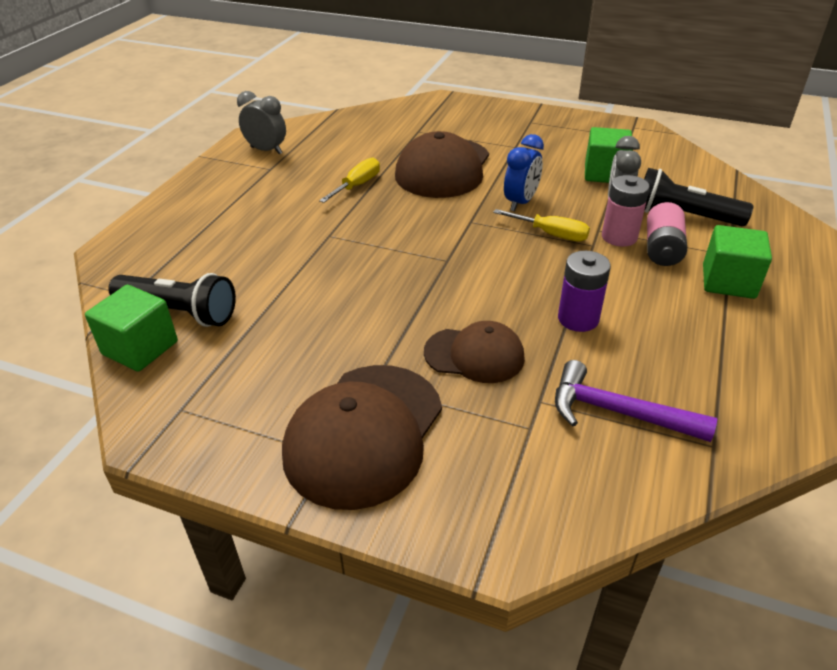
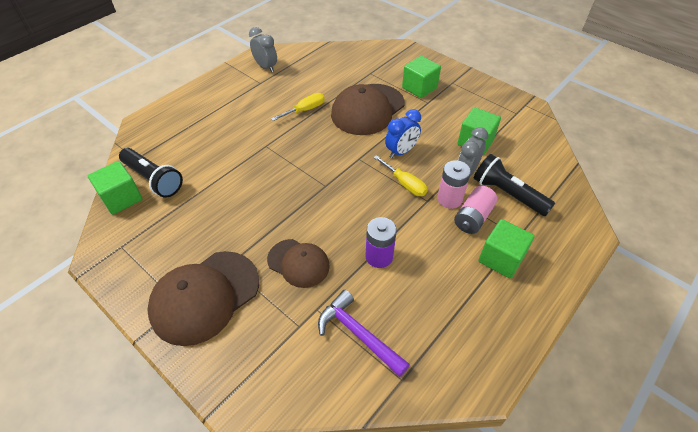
camera: 20 degrees right, 10 degrees up
none -> green cube [402,56,441,98]

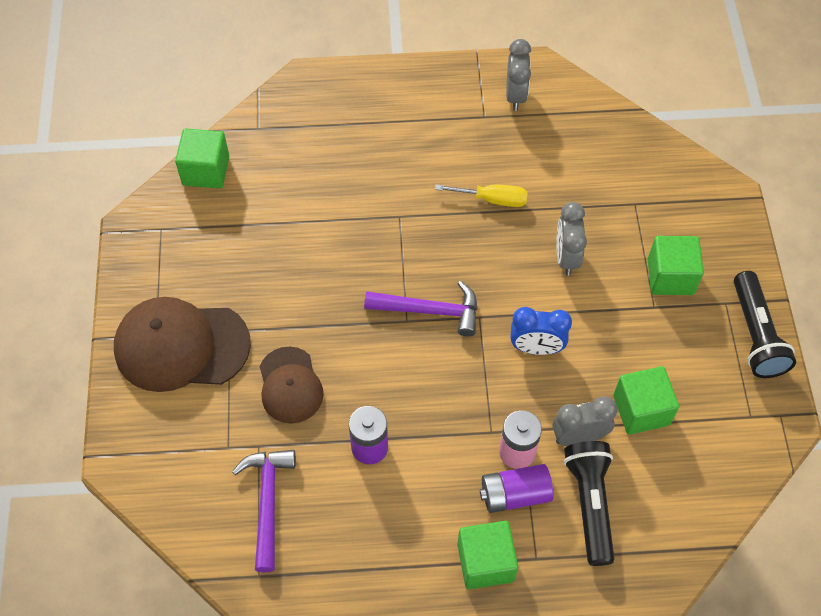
camera: 45 degrees right, 10 degrees up
black flashlight [119,148,183,198] -> black flashlight moved to [734,271,796,378]
brown cap [331,84,405,135] -> grey clock [556,202,587,276]
yellow screwdriver [373,155,428,196] -> none
pink battery [454,186,497,234] -> purple battery [480,464,553,513]
none -> purple hammer [364,281,477,337]

